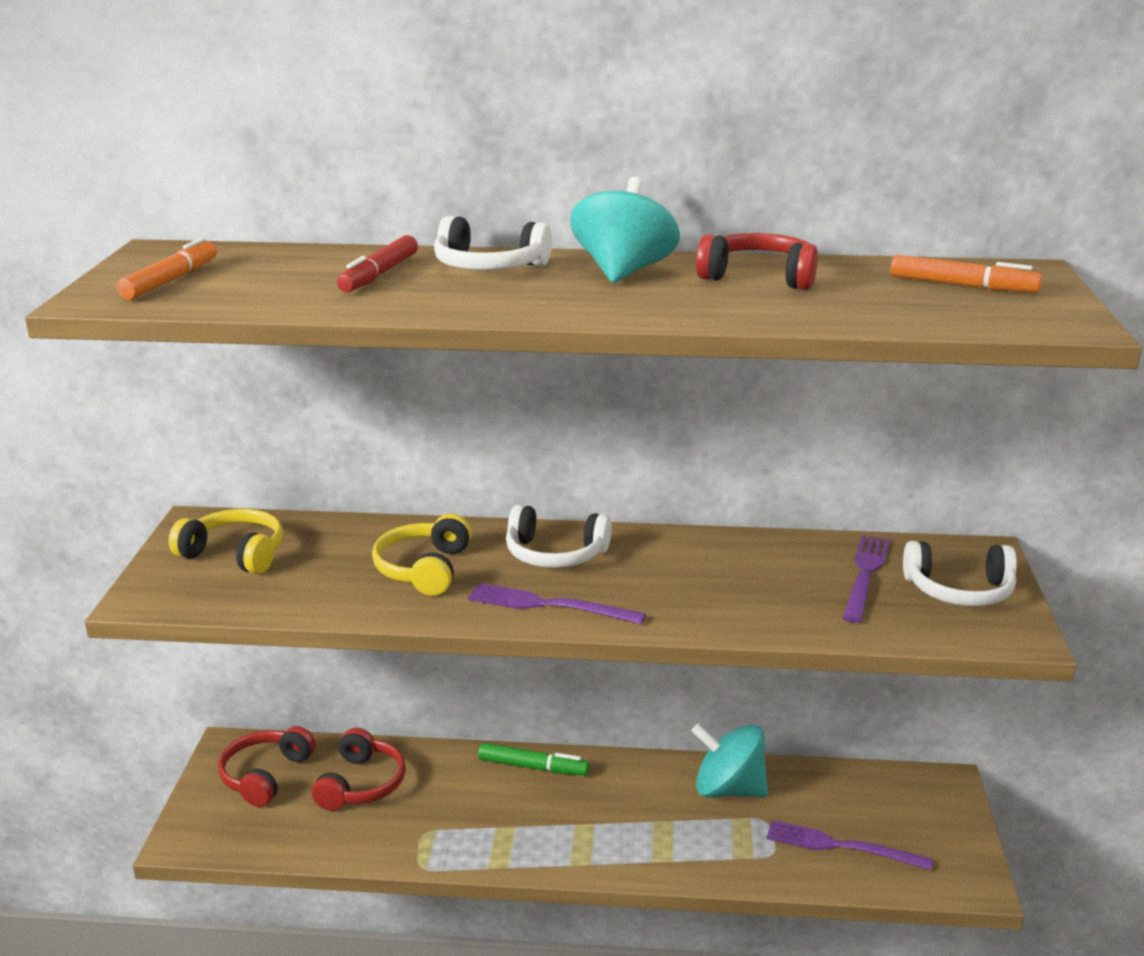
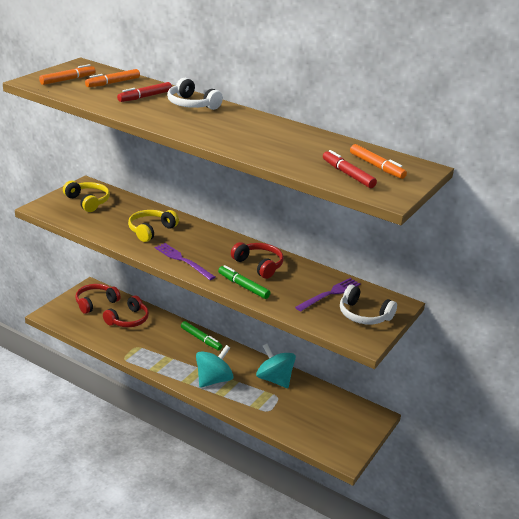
camera: 25 degrees right, 5 degrees up
white headphones [506,504,612,568] -> none
turquoise spinning top [570,177,680,283] -> turquoise spinning top moved to [196,345,234,388]
red headphones [696,233,818,290] -> red headphones moved to [231,242,284,279]
purple fork [766,820,933,870] -> none
none -> orange marker [85,69,140,87]
none -> green marker [218,265,270,299]
none -> red marker [323,150,377,188]

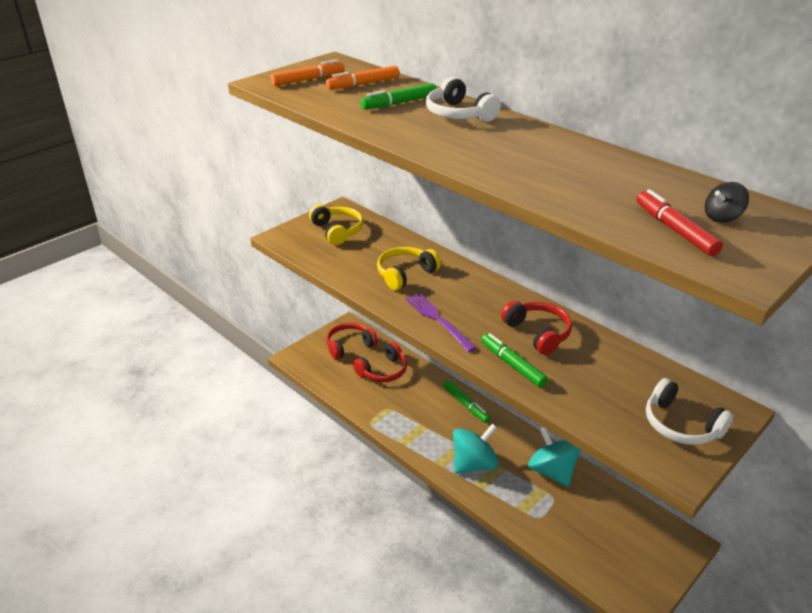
camera: 15 degrees right, 5 degrees up
red marker [117,82,172,102] -> green marker [361,83,437,110]
purple fork [295,278,361,311] -> none
orange marker [350,144,407,179] -> black spinning top [705,182,749,223]

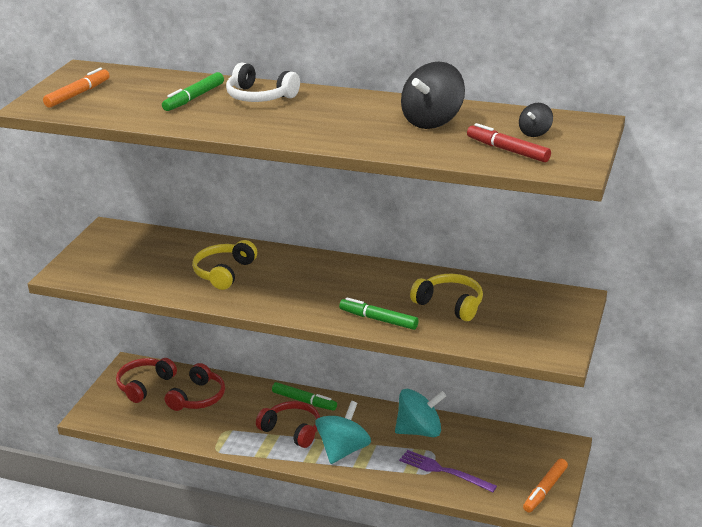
camera: 25 degrees left, 5 degrees down
yellow headphones [309,204,364,245] -> yellow headphones moved to [410,274,483,321]
orange marker [326,66,399,90] -> orange marker moved to [523,459,568,512]
purple fork [405,293,477,352] -> purple fork moved to [399,450,497,492]
red headphones [501,301,572,355] -> red headphones moved to [256,401,320,448]
turquoise spinning top [528,427,581,487] -> turquoise spinning top turned 135 degrees clockwise [395,388,446,437]
white headphones [646,378,734,445] -> none
none -> black spinning top [401,61,465,129]

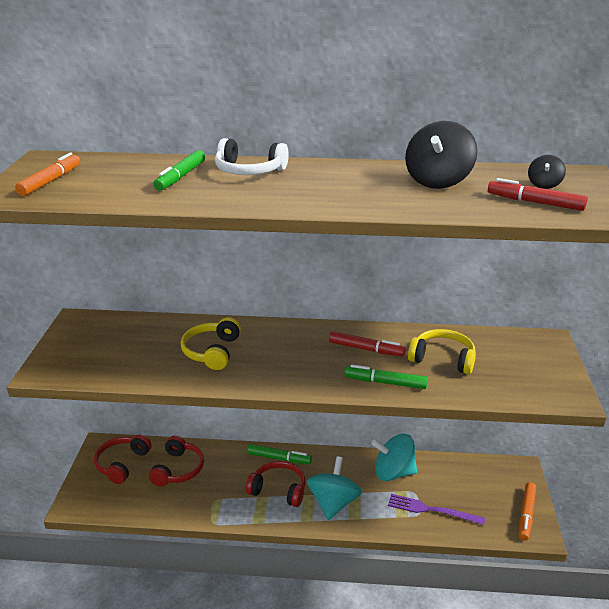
camera: 15 degrees left, 0 degrees up
turquoise spinning top [395,388,446,437] -> turquoise spinning top turned 150 degrees counterclockwise [371,434,417,481]
none -> red marker [329,331,405,356]

